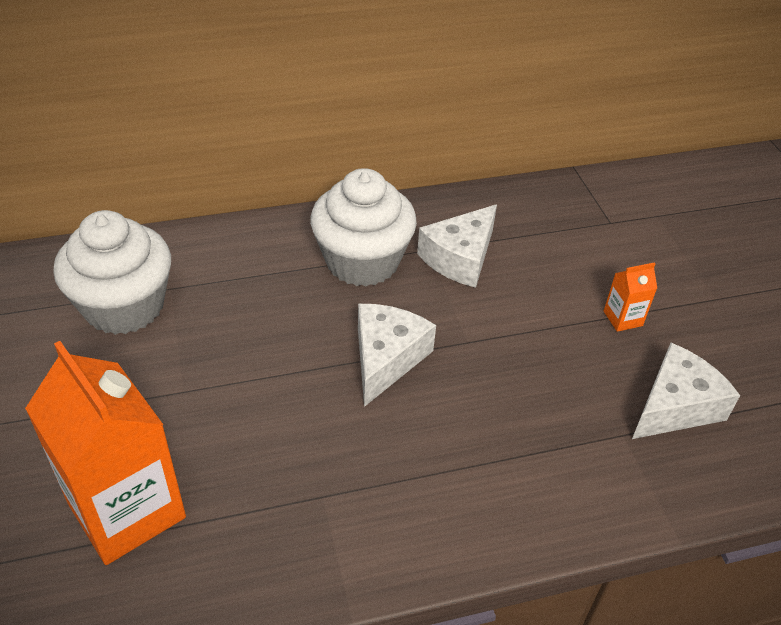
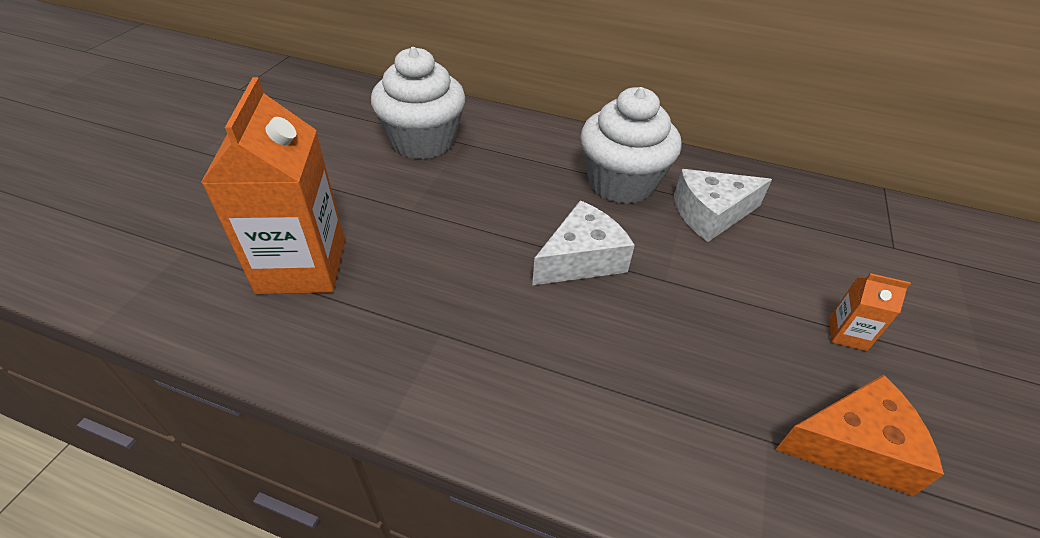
camera: 35 degrees right, 0 degrees up
white cheese [632,343,740,439] -> orange cheese [775,375,944,496]

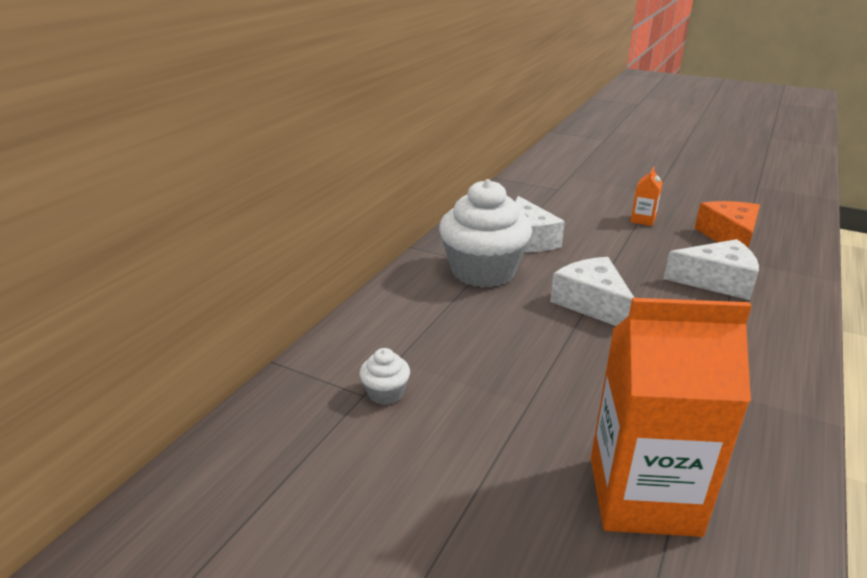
camera: 80 degrees left, 15 degrees down
white cupcake [371,47,465,159] -> white cupcake [360,348,410,405], size x0.42
none -> white cheese [664,239,759,300]

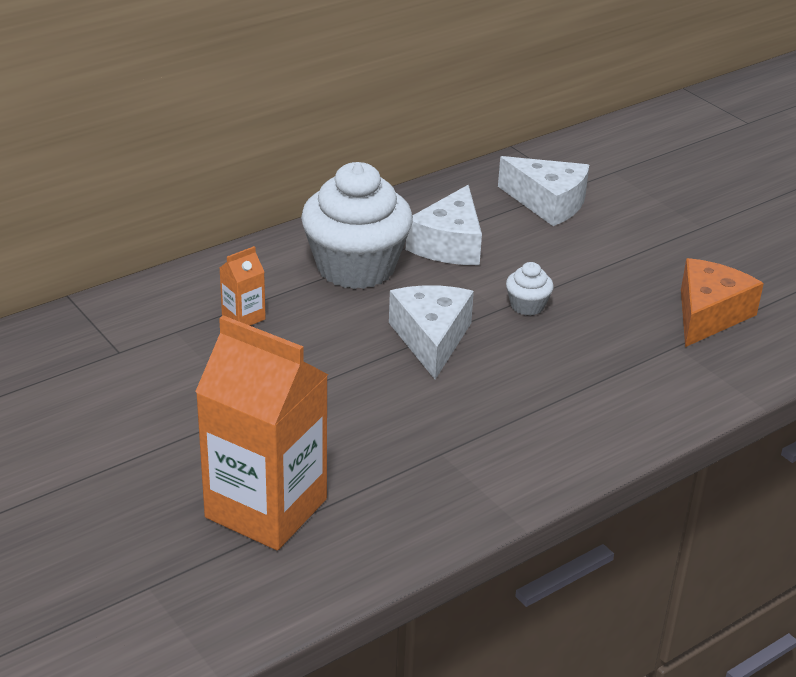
camera: 25 degrees right, 5 degrees up
white cupcake [360,348,410,405] -> white cupcake moved to [506,262,554,316]
orange carton [630,167,663,226] -> orange carton moved to [220,246,266,326]
white cheese [664,239,759,300] -> white cheese moved to [498,156,589,226]

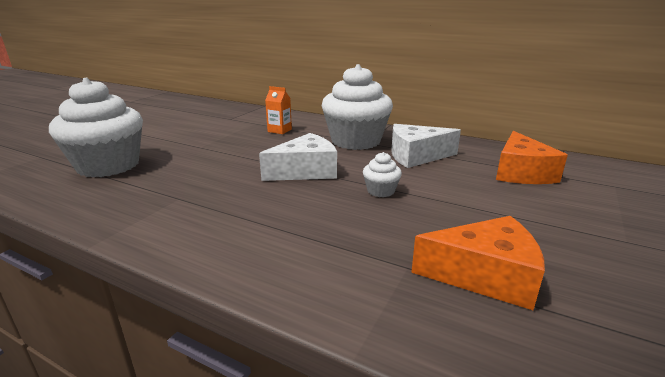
camera: 65 degrees right, 10 degrees down
orange carton [195,315,328,550] -> white cupcake [49,78,143,177]
white cheese [498,156,589,226] -> orange cheese [496,131,568,184]

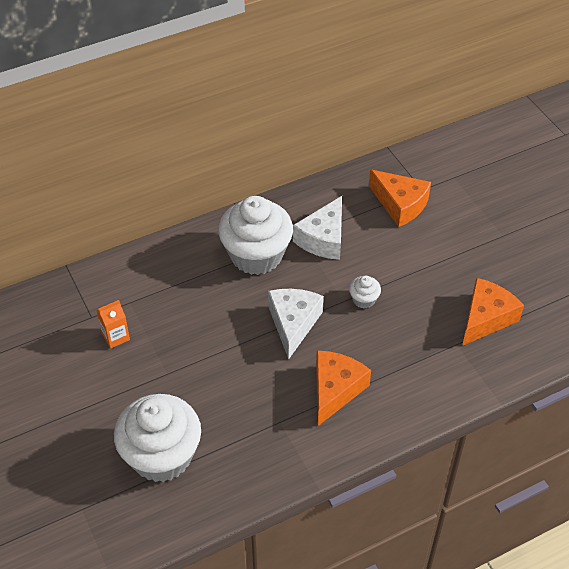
camera: 55 degrees left, 25 degrees up
orange carton [265,86,292,134] -> orange carton moved to [96,300,130,348]
none -> orange cheese [316,351,371,426]

